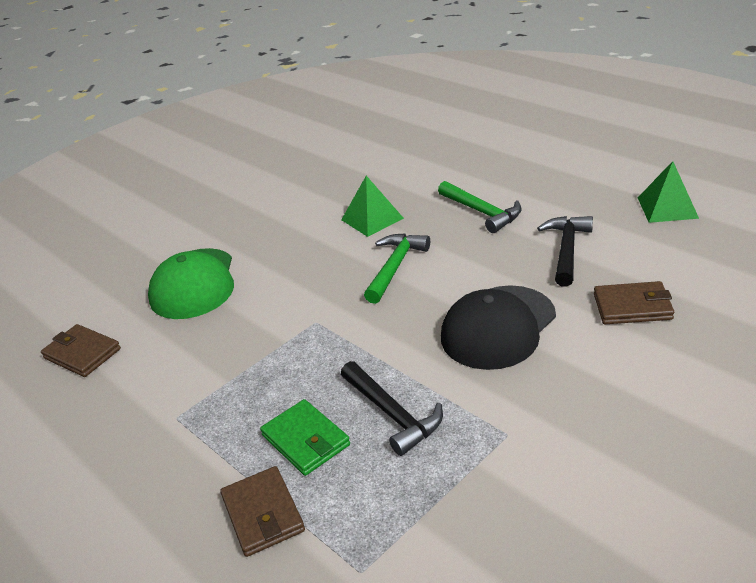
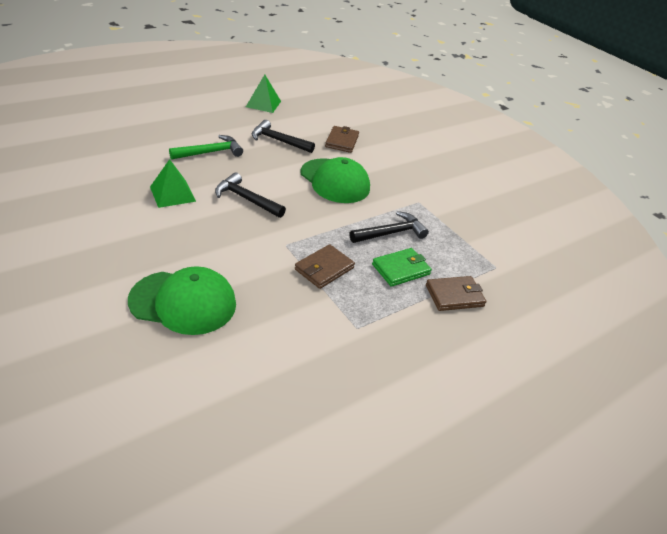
camera: 90 degrees left, 5 degrees up
brown wallet [41,324,121,377] -> brown wallet moved to [295,244,355,289]
green hammer [364,233,430,304] -> black hammer [215,172,286,218]
black cap [441,285,556,370] -> green cap [301,157,370,203]

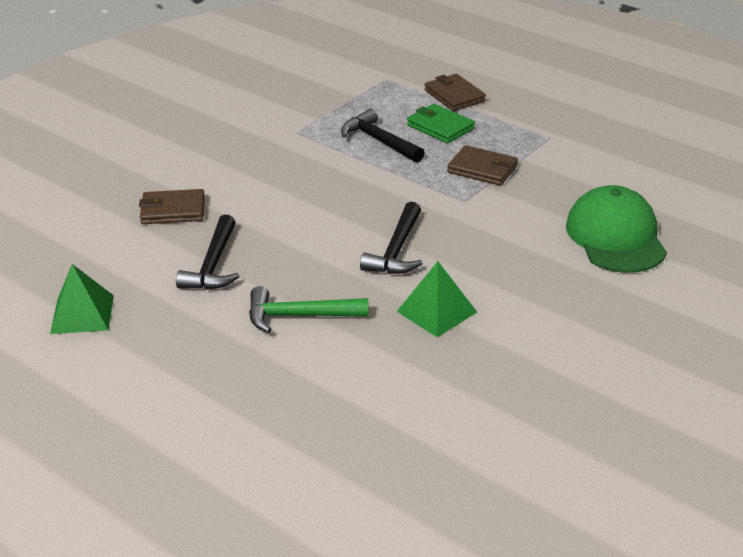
camera: 100 degrees left, 5 degrees down
green hammer [169,135,243,160] -> green hammer turned 45 degrees counterclockwise [249,286,369,333]
green cap [301,157,370,203] -> none

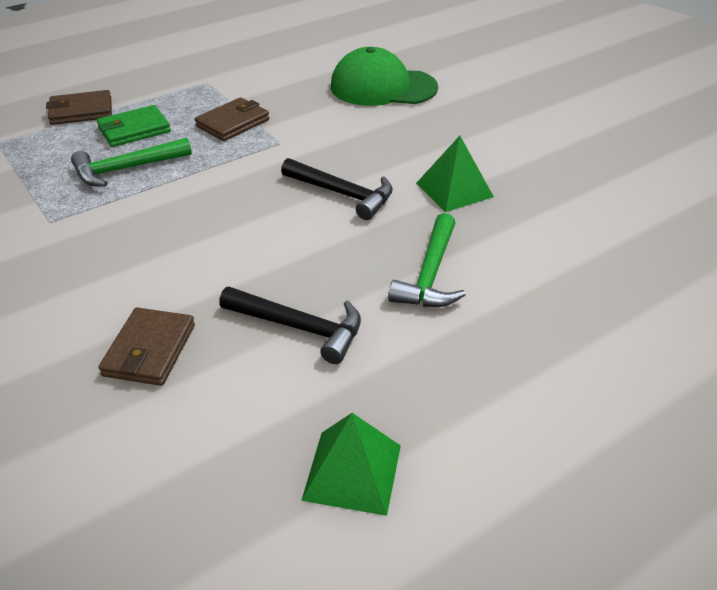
camera: 75 degrees left, 5 degrees up
black hammer [341,109,425,163] -> green hammer [71,137,192,187]

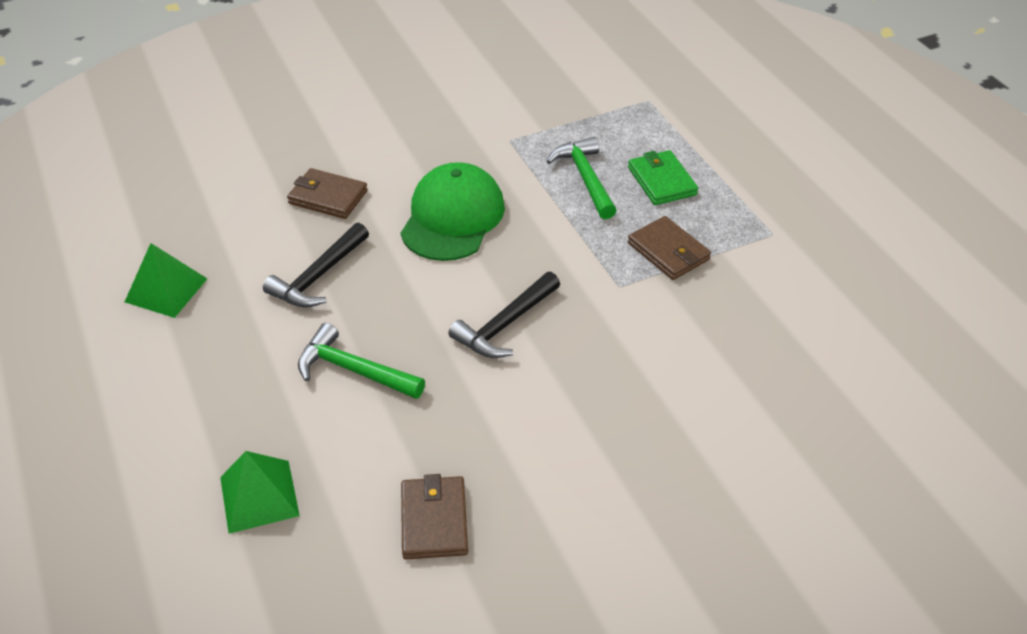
camera: 100 degrees right, 5 degrees up
brown wallet [46,90,112,125] -> brown wallet moved to [401,474,468,560]
green cap [331,47,438,106] -> green cap moved to [400,162,505,261]
green pyramid [416,136,494,212] -> green pyramid moved to [220,451,300,534]

